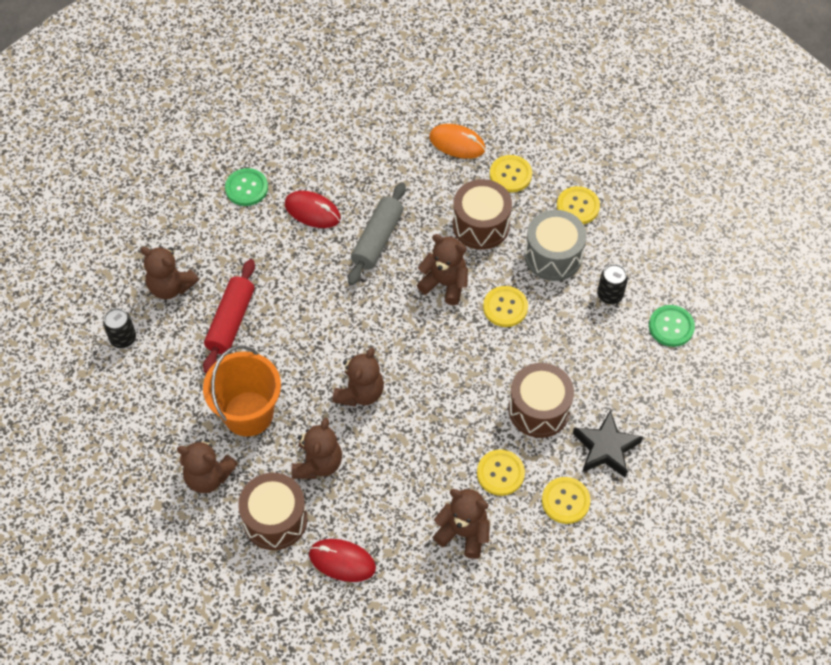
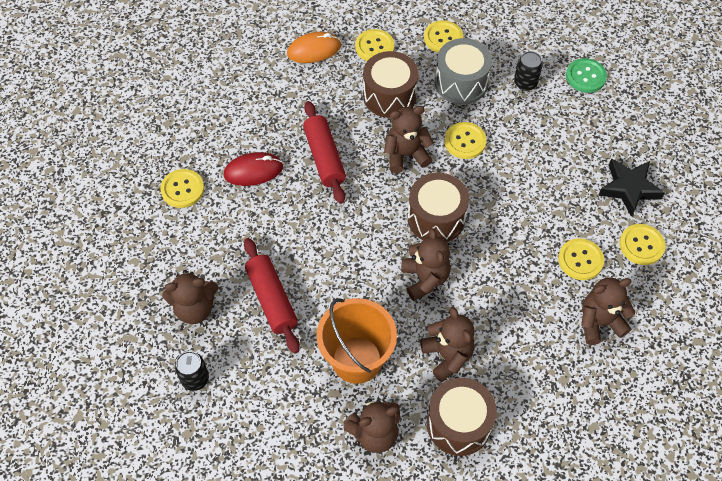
camera: 40 degrees left, 0 degrees up
green button [225,168,268,206] -> yellow button [160,169,204,208]
red mouse [309,539,376,582] -> none
grey rolling pin [348,182,406,285] -> red rolling pin [303,101,346,204]
brown drum [508,363,574,438] -> brown drum moved to [408,173,469,242]

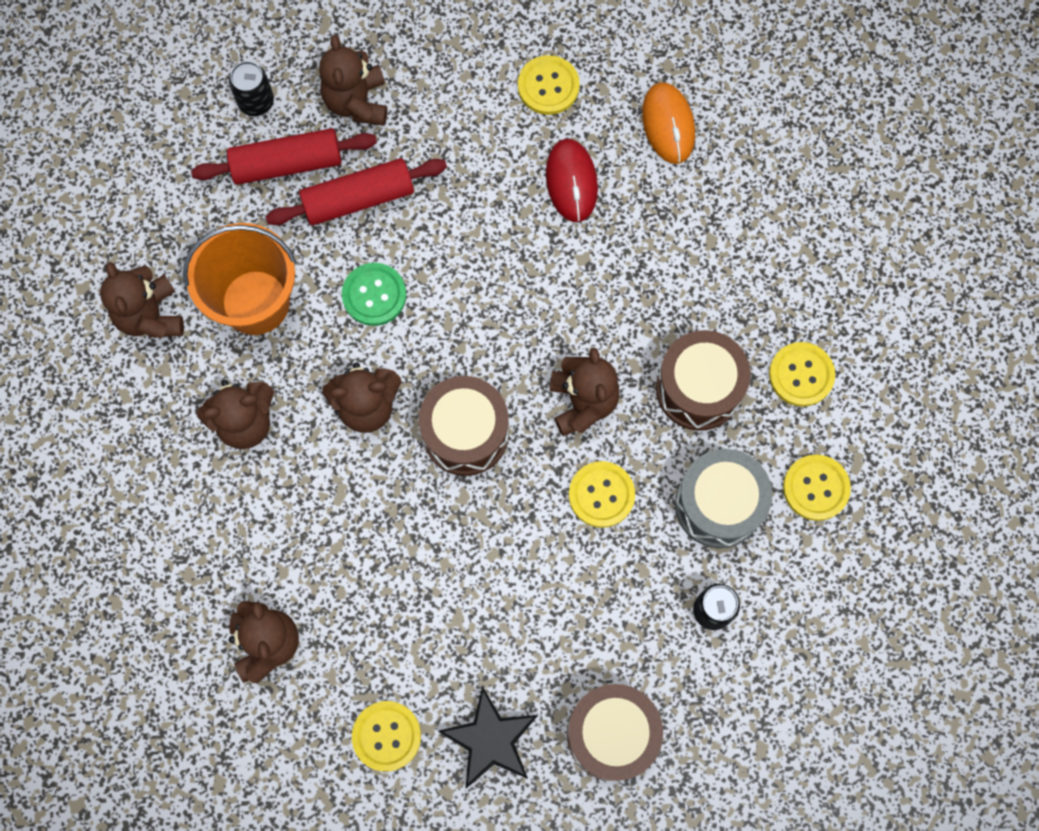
camera: 95 degrees right, 15 degrees up
orange mouse [287,32,341,63] -> orange mouse moved to [642,82,695,164]
red rolling pin [303,101,346,204] -> red rolling pin moved to [191,128,377,185]
brown drum [427,378,497,456] -> brown drum moved to [567,684,663,781]
yellow button [558,238,604,280] -> none
green button [566,58,607,93] -> green button moved to [342,263,406,326]

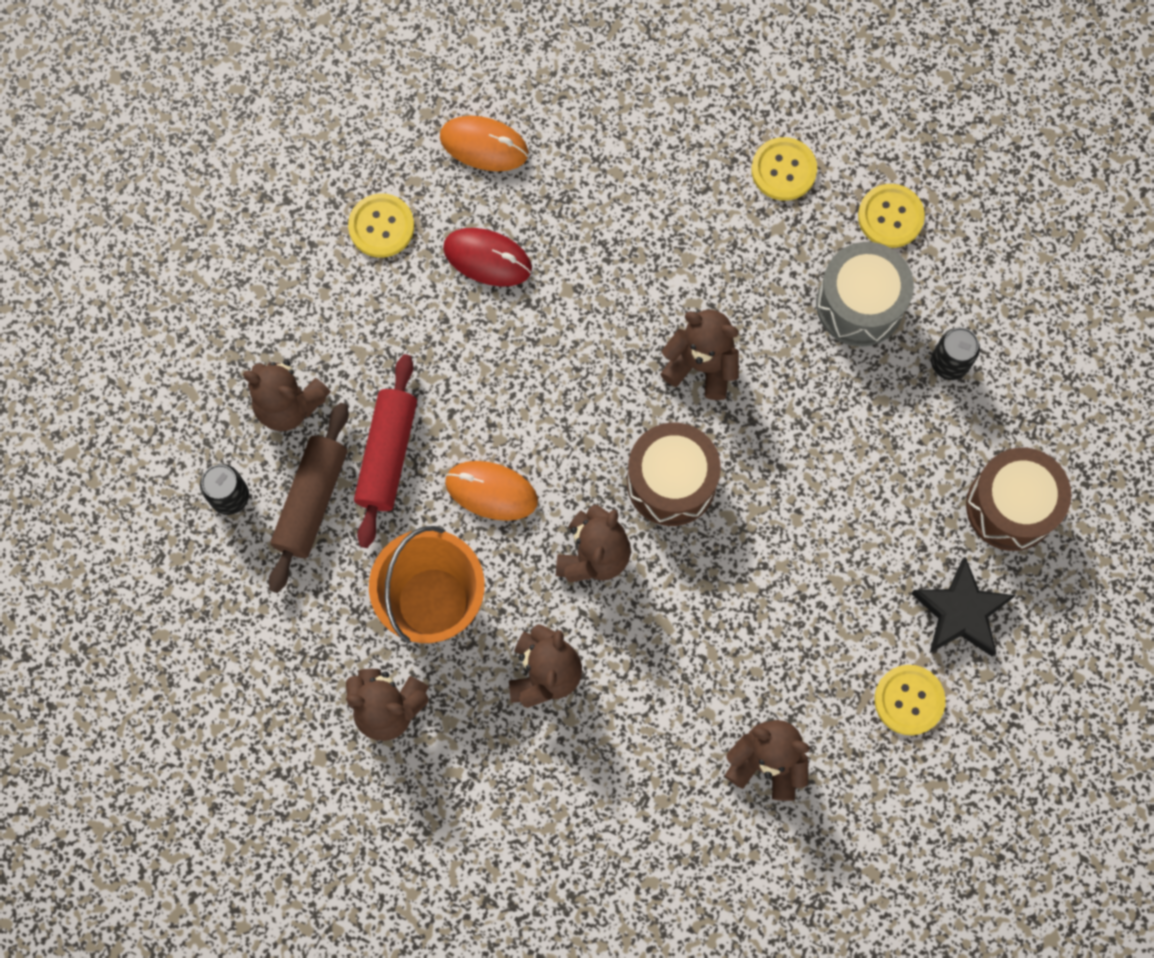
camera: 60 degrees left, 0 degrees up
red rolling pin [191,128,377,185] -> brown rolling pin [269,403,349,593]
green button [342,263,406,326] -> orange mouse [445,461,538,521]
yellow button [569,461,635,528] -> none
brown drum [656,330,751,431] -> none

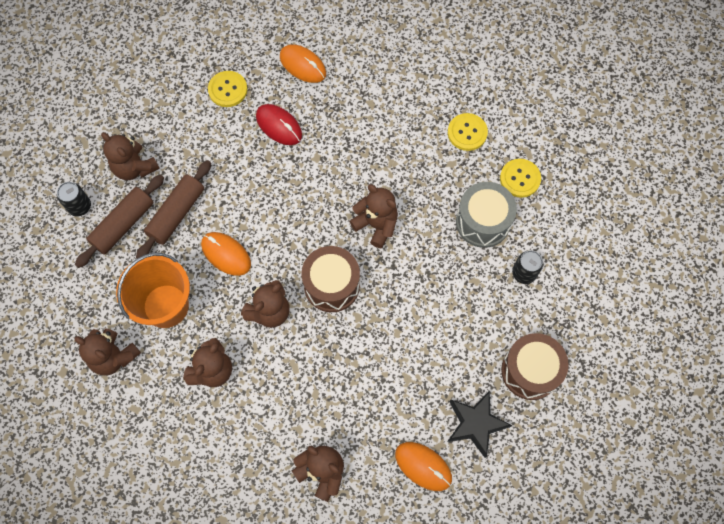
camera: 20 degrees right, 5 degrees down
red rolling pin [354,354,417,548] -> brown rolling pin [136,160,211,259]
yellow button [874,665,946,735] -> orange mouse [395,442,452,491]

